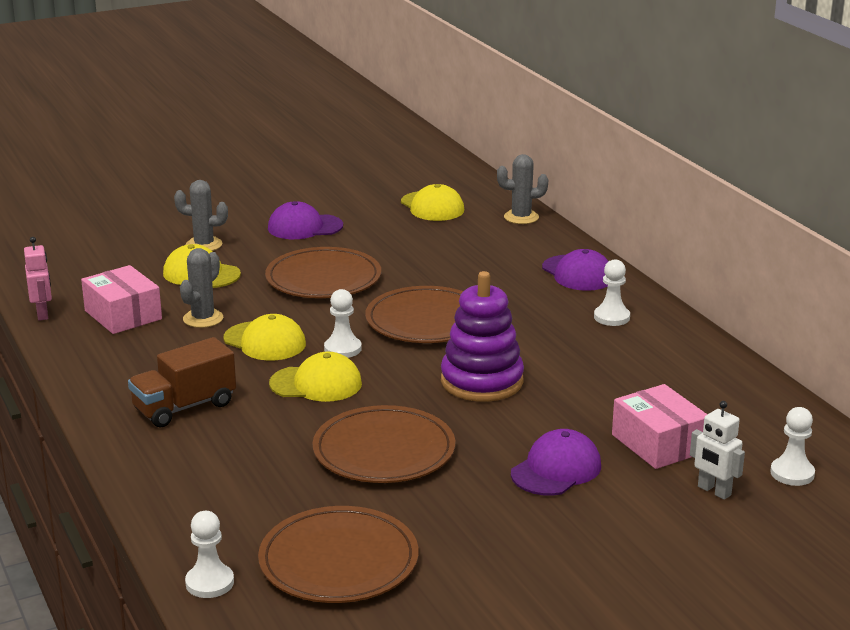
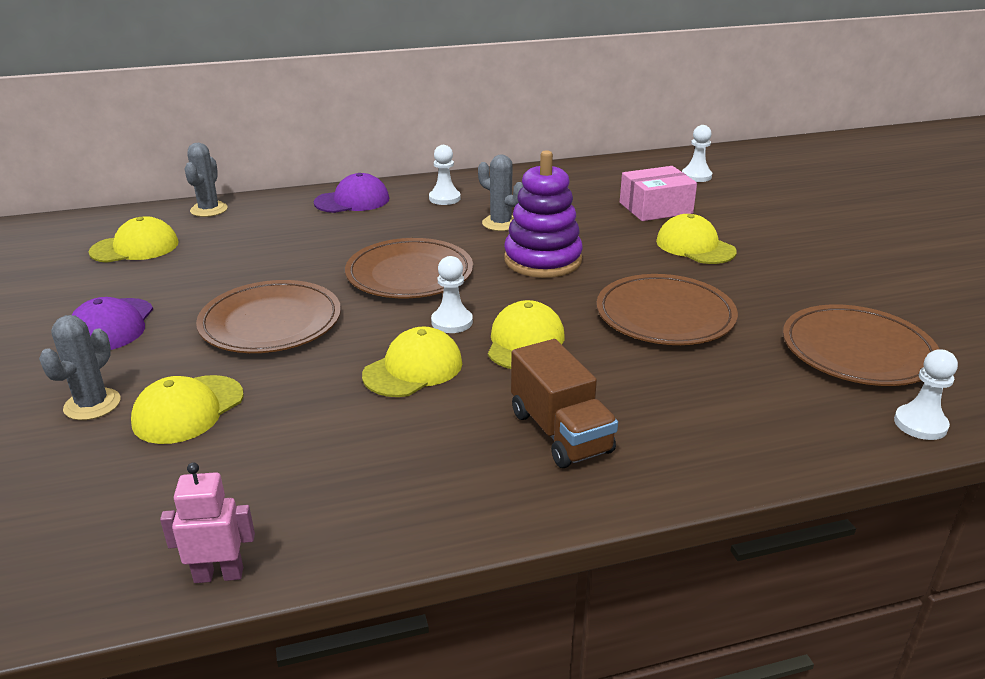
camera: 80 degrees left, 5 degrees up
pink box [81,265,162,334] -> none
grey cactus [180,248,223,328] -> grey cactus moved to [478,154,523,231]
purple cap [511,429,601,496] -> yellow cap [656,214,737,264]
white robot [690,401,745,500] -> none

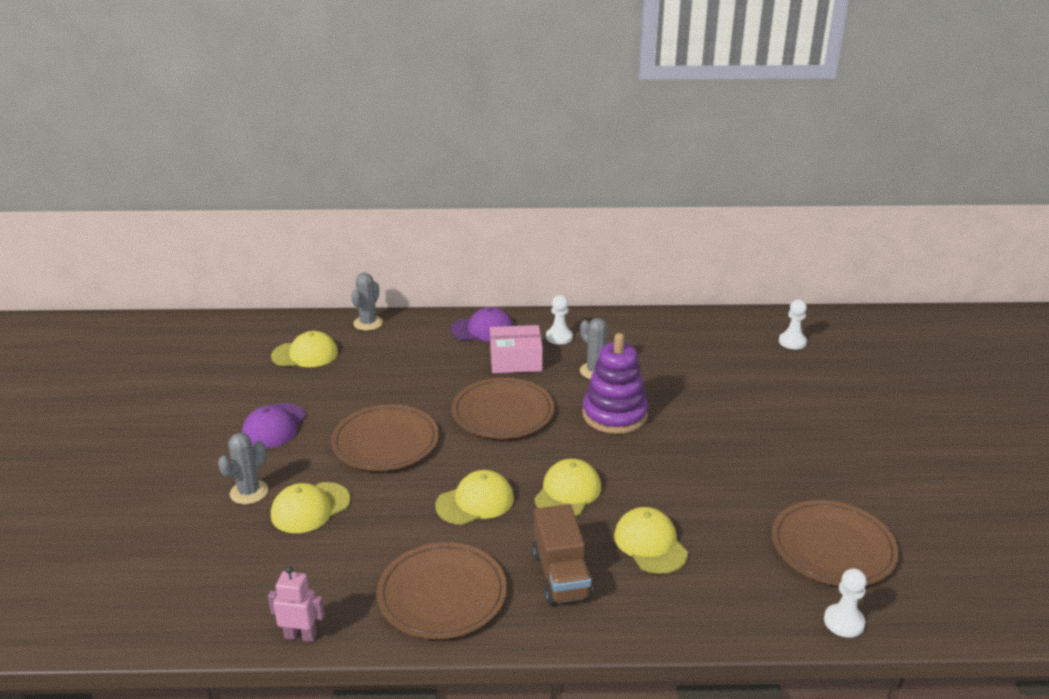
camera: 15 degrees right, 0 degrees up
white pawn [431,256,473,333] -> none
brown plate [596,274,738,345] -> brown plate moved to [377,542,507,639]
pink box [620,166,697,221] -> pink box moved to [490,325,543,373]
yellow cap [656,214,737,264] -> yellow cap moved to [614,507,688,574]

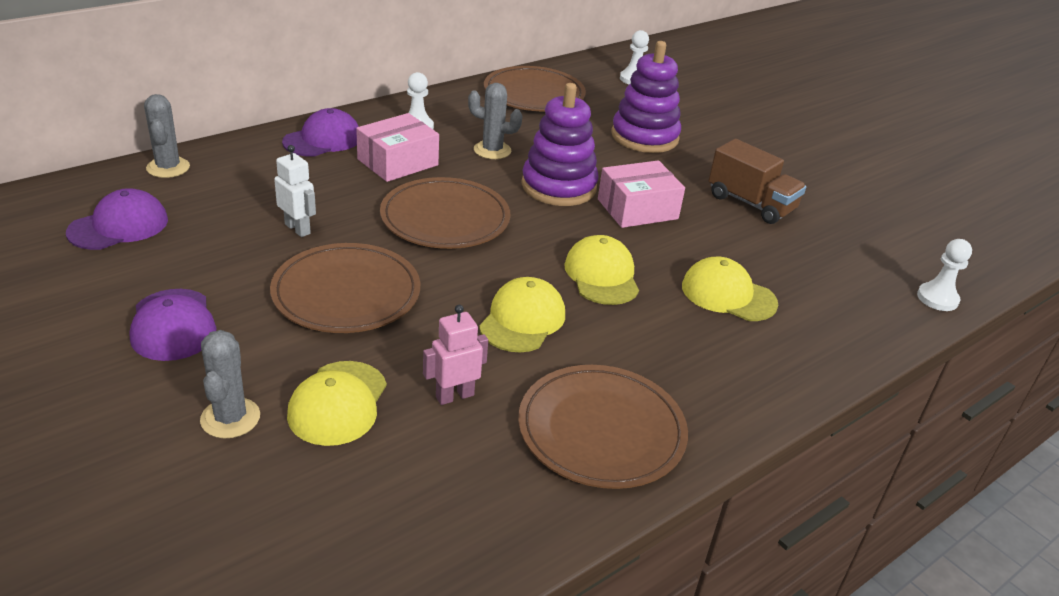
camera: 40 degrees left, 5 degrees up
pink robot [268,566,325,642] -> pink robot moved to [423,305,488,405]
yellow cap [271,331,338,367] -> purple cap [66,188,168,250]
brown truck [532,504,593,605] -> brown truck moved to [709,139,806,224]
brown plate [772,500,899,586] -> brown plate moved to [484,66,586,111]
none -> white robot [274,145,316,237]
none -> pink box [598,160,685,228]
none -> purple stacking toy [611,41,681,153]

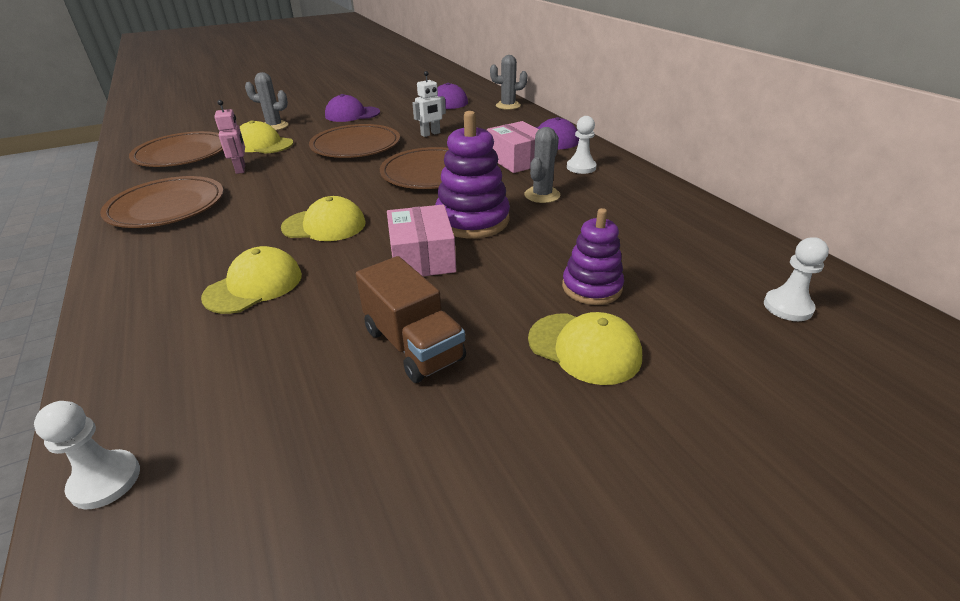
camera: 105 degrees right, 0 degrees up
yellow cap [479,277,565,353] -> yellow cap moved to [528,312,642,385]
brown plate [484,66,586,111] -> brown plate moved to [129,131,223,167]
purple stacking toy [611,41,681,153] -> purple stacking toy [562,208,624,305], size x0.66
brown truck [709,139,806,224] -> brown truck turned 90 degrees counterclockwise [356,256,466,383]

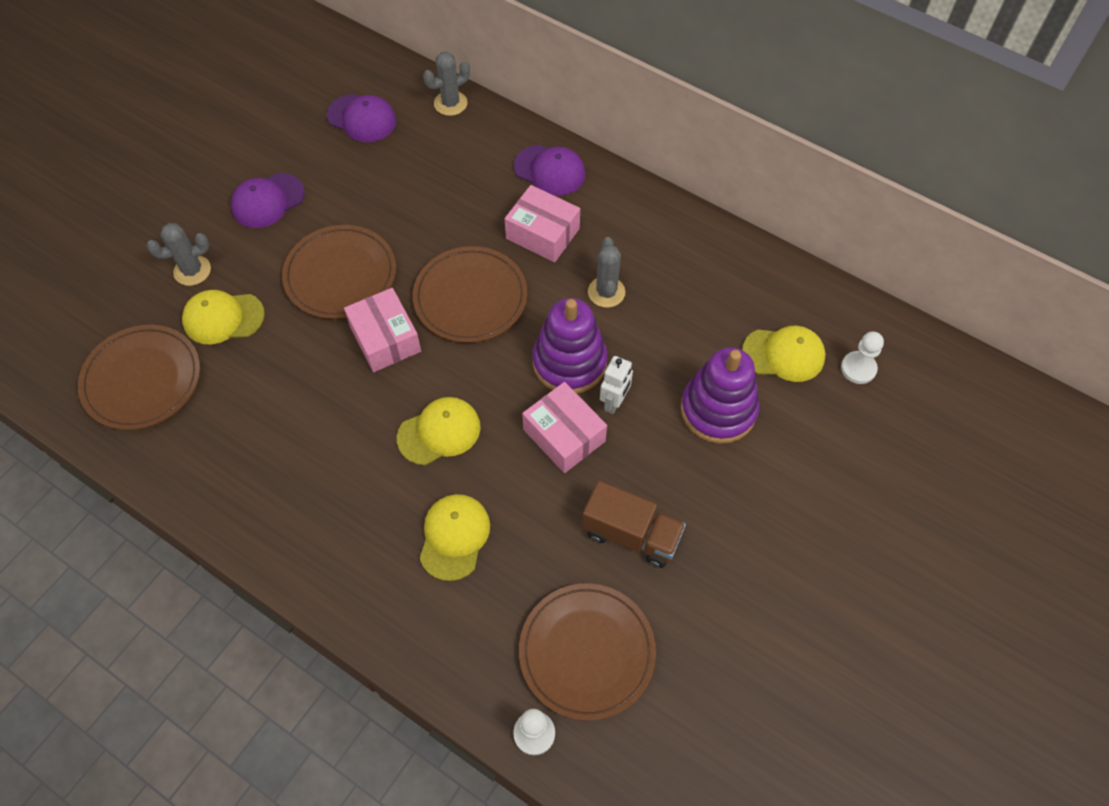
camera: 30 degrees left, 25 degrees up
brown plate [100,176,224,228] -> brown plate moved to [519,583,656,721]
pink robot [214,100,245,174] -> none
white robot [412,71,446,137] -> white robot moved to [600,356,633,414]
yellow cap [528,312,642,385] -> yellow cap moved to [742,326,826,382]
purple stacking toy [562,208,624,305] -> purple stacking toy [681,347,759,444], size x1.51
white pawn [567,116,597,174] -> none
none -> pink box [344,288,421,372]

